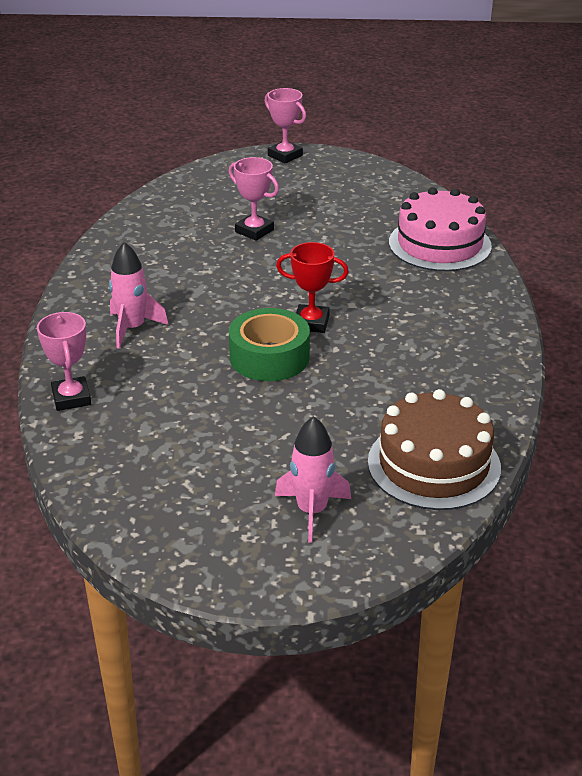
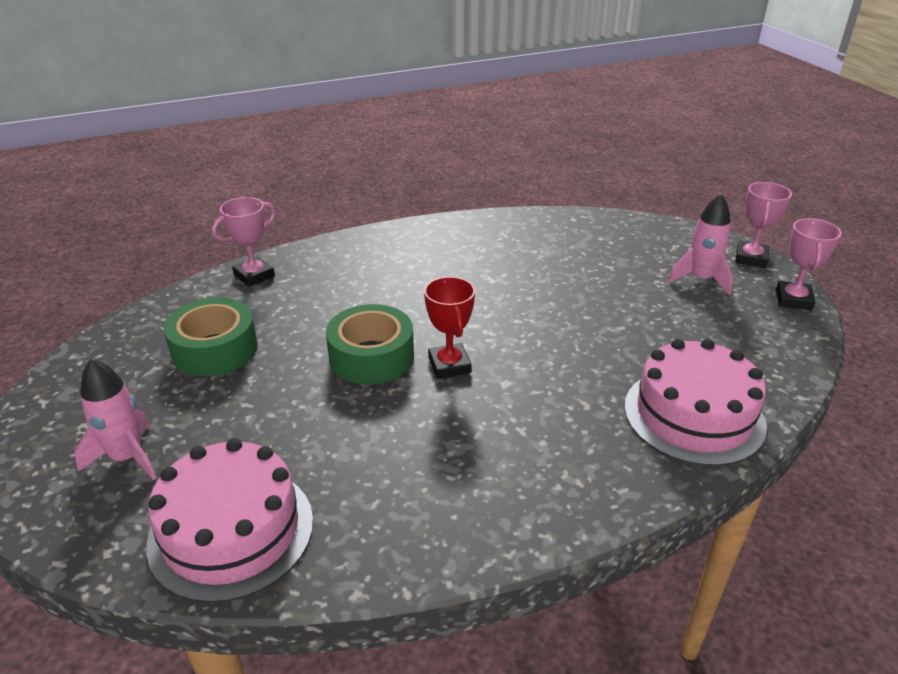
camera: 65 degrees right, 0 degrees up
pink rocket [109,242,168,349] -> pink rocket moved to [667,193,733,295]
pink trophy [229,157,279,241] -> pink trophy moved to [776,218,842,310]
brown cake [368,389,501,510] -> pink cake [146,438,313,603]
none -> green tape [164,298,258,377]

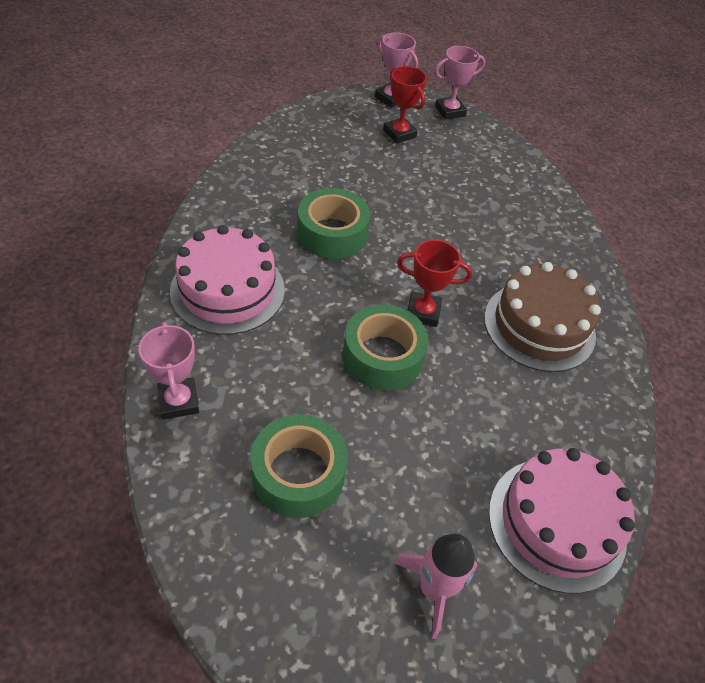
camera: 70 degrees left, 15 degrees up
pink cake [624,339,767,466] -> pink cake moved to [170,225,285,335]
pink rocket [667,193,733,295] -> red trophy [383,66,427,143]
pink trophy [776,218,842,310] -> pink trophy turned 60 degrees counterclockwise [435,46,485,120]
none -> green tape [297,188,370,259]
none -> brown cake [484,262,601,372]

